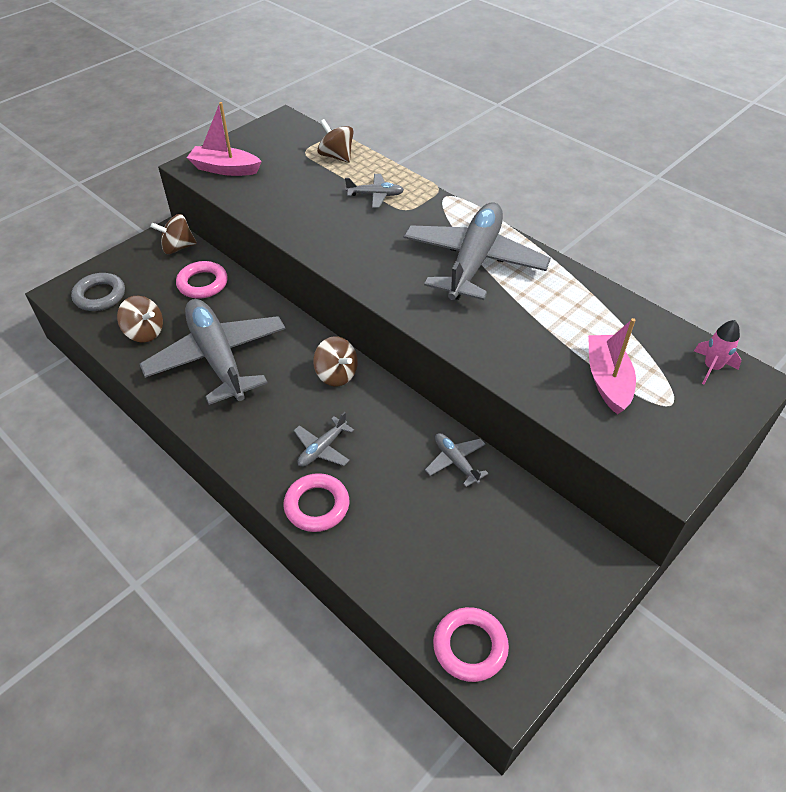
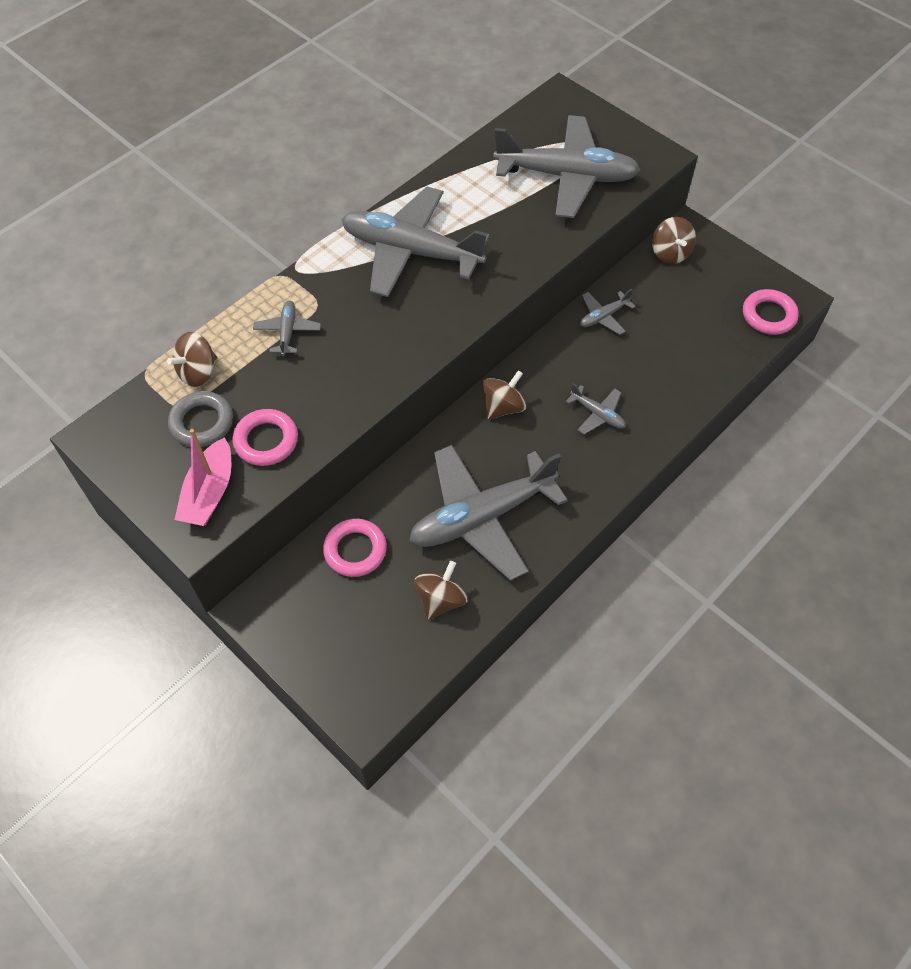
camera: 90 degrees left, 10 degrees up
grey ring [71,273,125,311] -> grey ring moved to [168,391,233,447]
brown spinning top [151,214,197,254] -> brown spinning top moved to [652,217,696,264]
pink ring [283,473,349,532] -> pink ring moved to [232,409,298,466]
pink boat [588,318,636,415] -> grey plane [493,115,640,218]
pink rocket [694,320,741,384] -> none

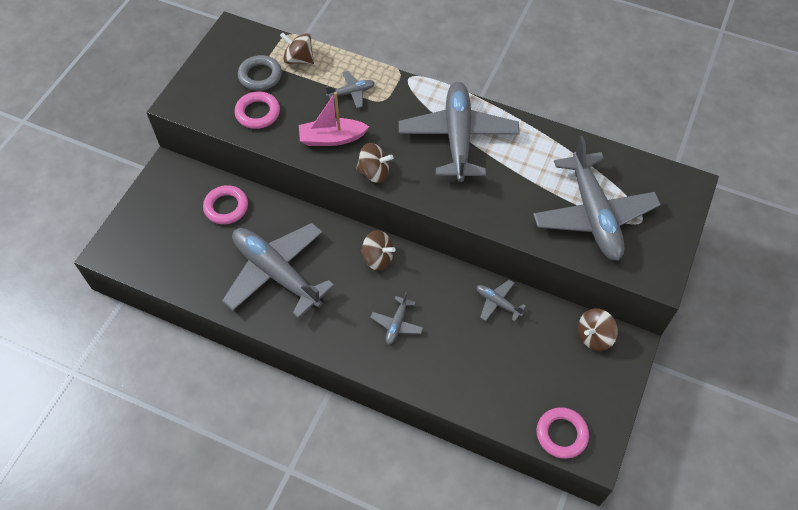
camera: 70 degrees right, 0 degrees up
pink boat [175,429,231,526] -> pink boat moved to [299,92,369,146]
brown spinning top [415,561,467,620] -> brown spinning top moved to [356,143,393,183]

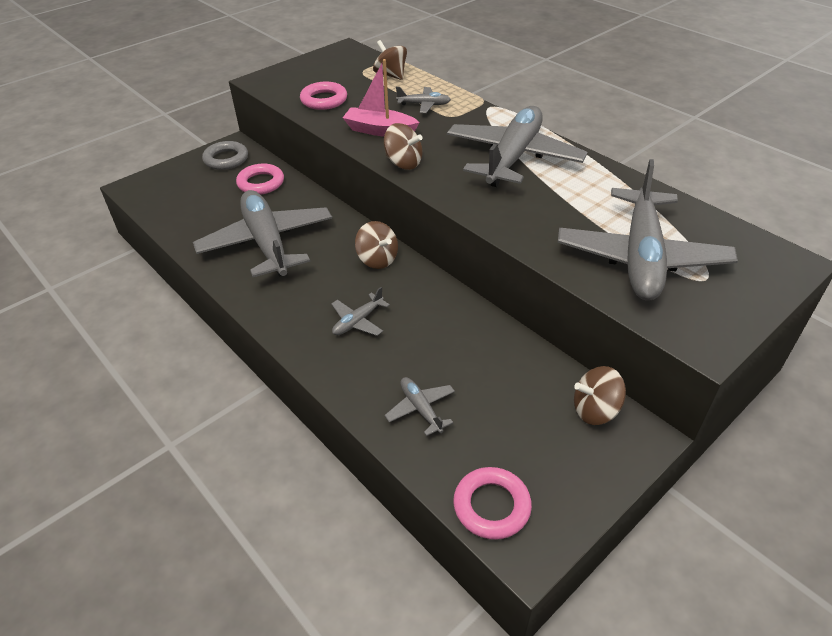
camera: 25 degrees right, 15 degrees down
grey ring [238,55,282,91] -> grey ring moved to [202,141,248,170]
grey plane [476,280,526,322] -> grey plane moved to [385,377,455,436]

